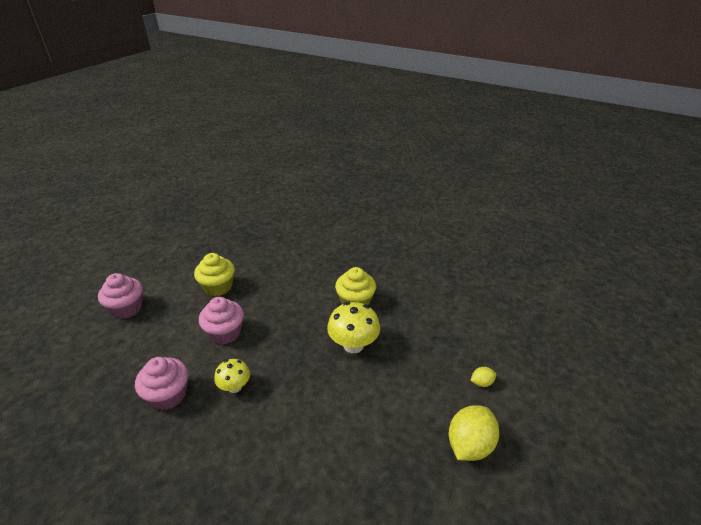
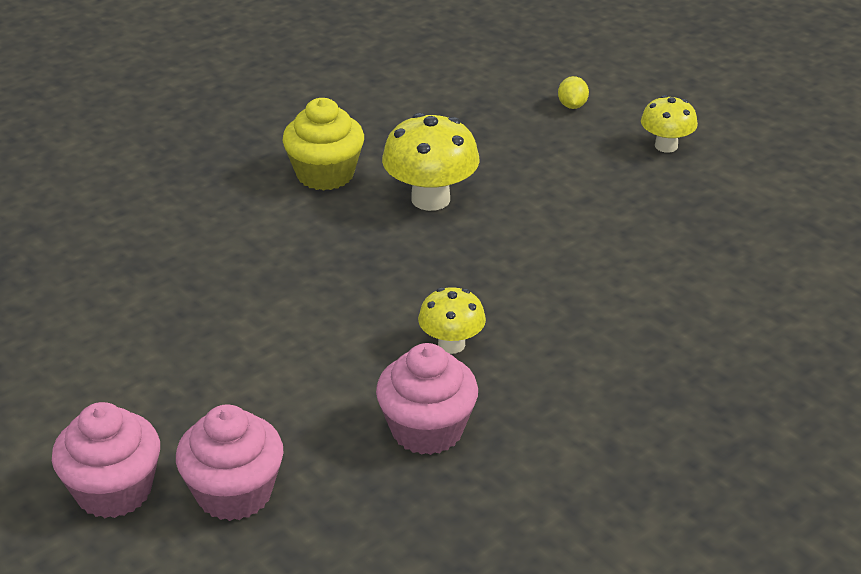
camera: 70 degrees left, 0 degrees up
yellow cupcake [194,253,235,296] -> none
pink cupcake [199,297,244,344] -> pink cupcake moved to [176,404,284,521]
yellow lemon [449,405,499,461] -> yellow mushroom [641,95,698,153]

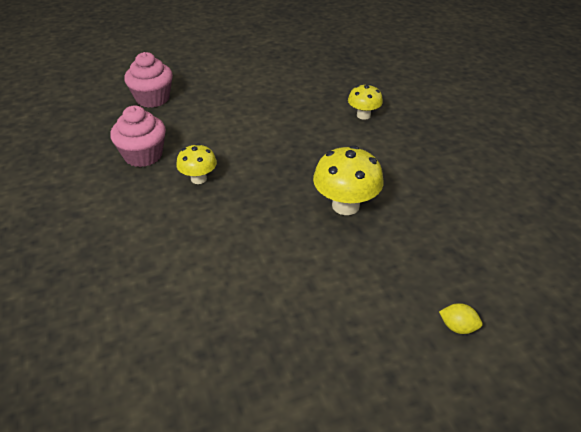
camera: 110 degrees right, 5 degrees up
pink cupcake [52,402,160,518] -> none
yellow cupcake [282,98,364,191] -> none
yellow mushroom [641,95,698,153] -> yellow mushroom moved to [348,84,383,120]

